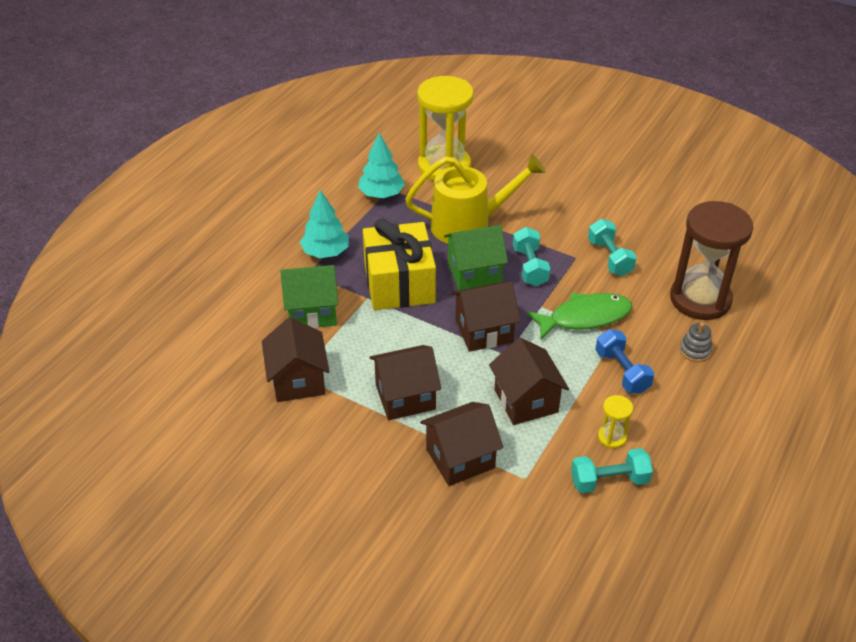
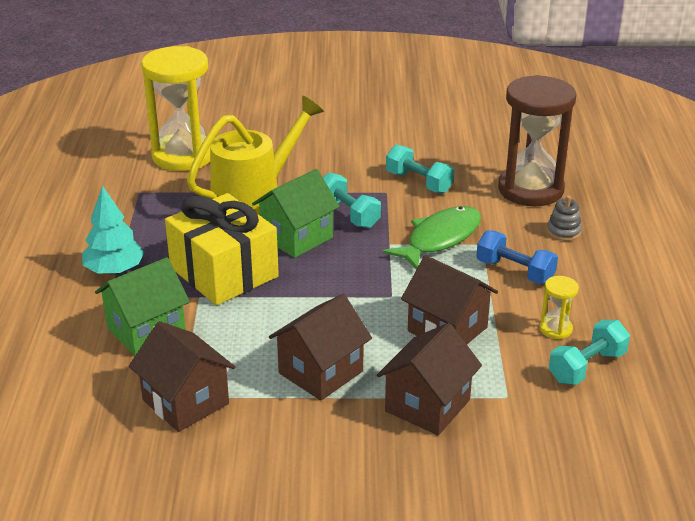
camera: 30 degrees left, 10 degrees down
turquoise tree [358,133,405,198] -> none
brown house [451,282,521,352] -> none

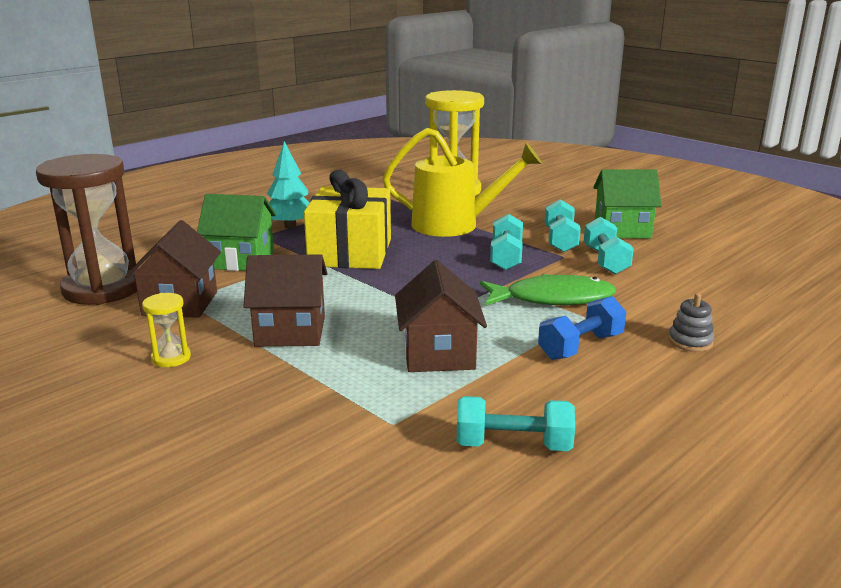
camera: 45 degrees right, 10 degrees down
green house [252,169,340,258] -> green house moved to [593,169,662,238]
brown house [377,323,482,435] -> none
blue dumbbell [476,230,558,284] -> blue dumbbell turned 60 degrees clockwise [538,296,626,360]
brown hourglass [498,75,576,206] -> brown hourglass moved to [36,154,138,305]
yellow hourglass [540,276,579,340] -> yellow hourglass moved to [142,293,191,367]
none -> turquoise dumbbell [545,199,581,252]

